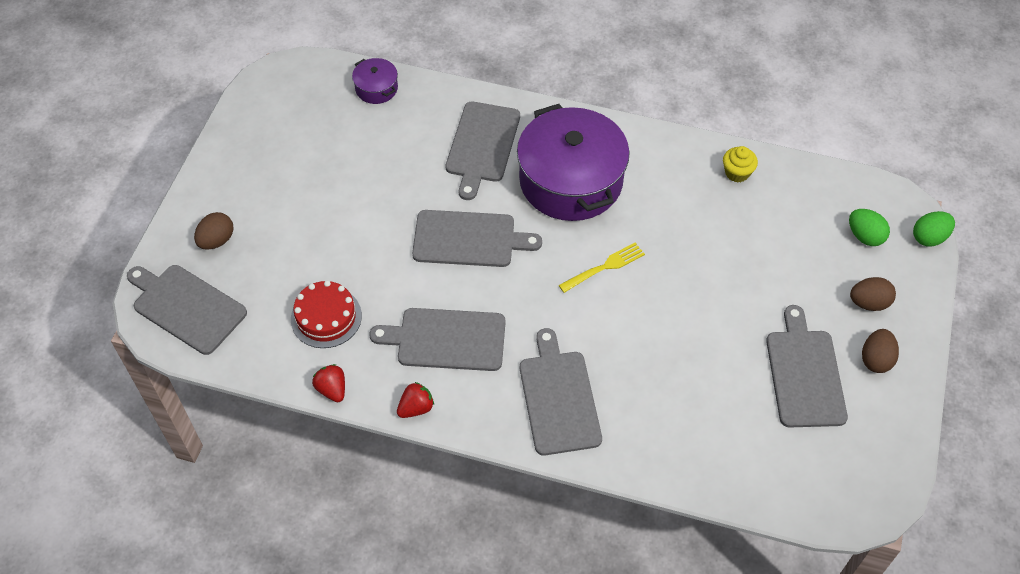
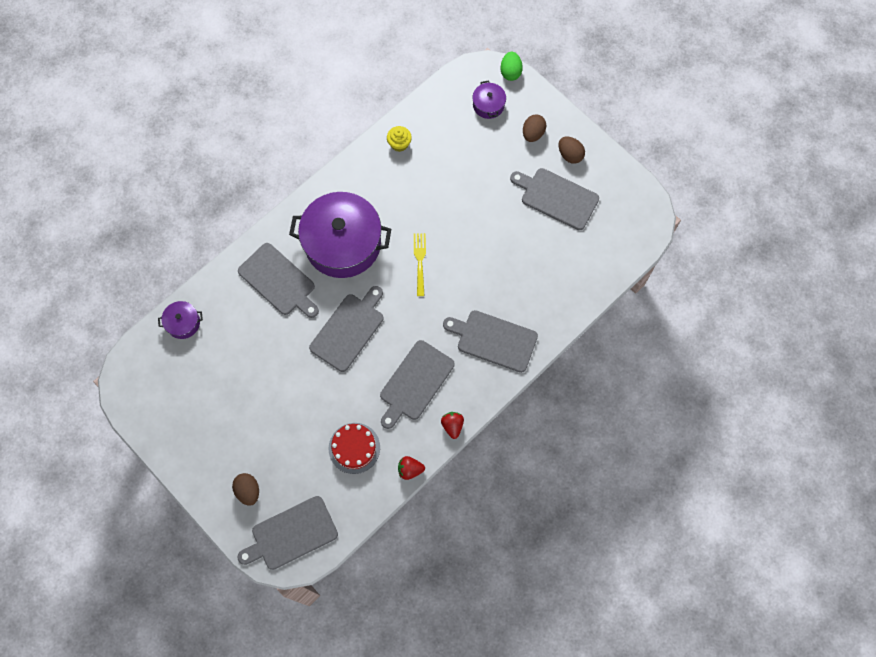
camera: 60 degrees left, 15 degrees up
green egg [849,209,890,246] -> purple pot [472,80,506,119]

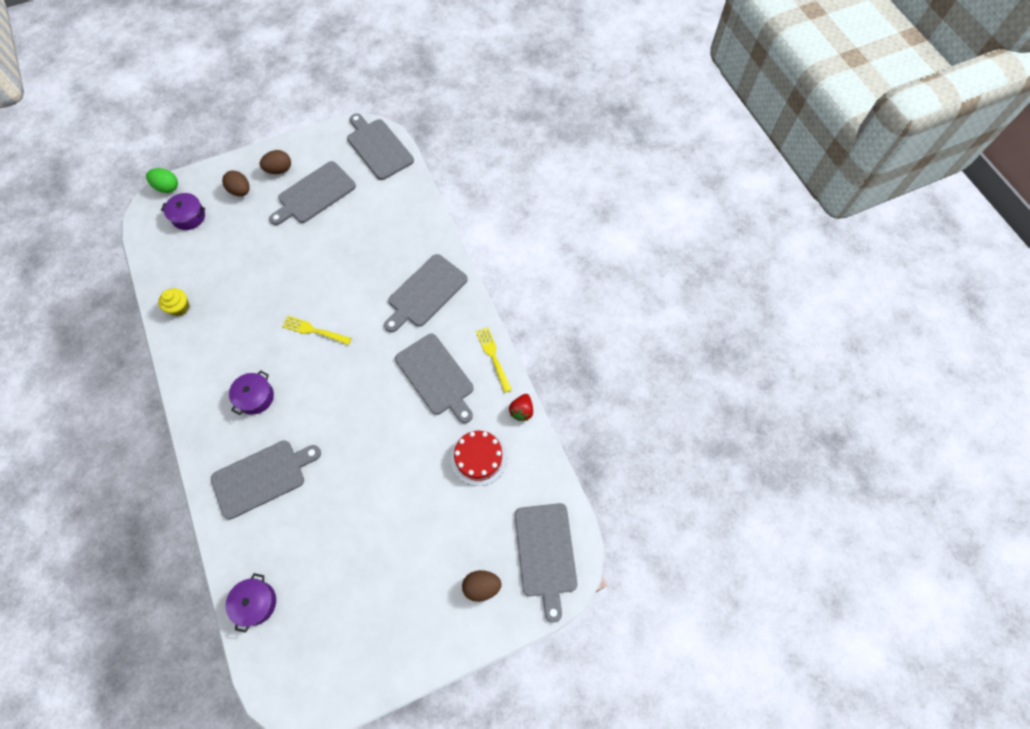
camera: 70 degrees left, 5 degrees down
purple pot [289,192,391,278] -> purple pot [229,370,274,415], size x0.44
grey cutting board [309,286,383,372] -> grey cutting board moved to [347,113,414,180]
red strawberry [441,412,464,439] -> yellow fork [476,327,512,393]

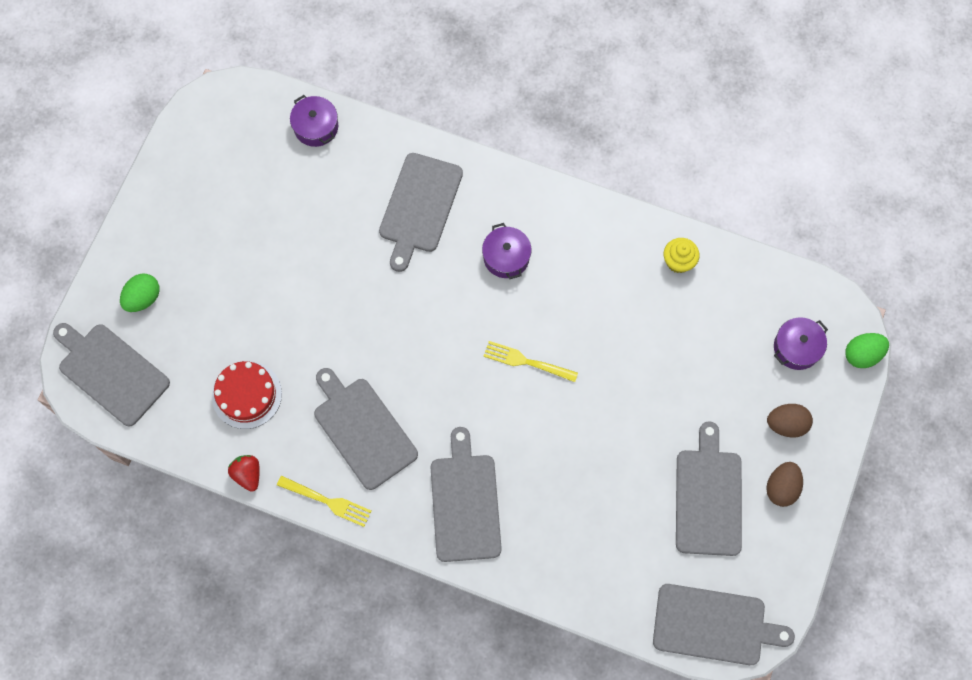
camera: 135 degrees right, 5 degrees up
yellow fork [282,316,352,345] -> yellow fork turned 135 degrees counterclockwise [483,341,578,382]
grey cutting board [395,334,474,423] -> grey cutting board turned 45 degrees clockwise [314,368,418,490]
brown egg [462,570,502,602] -> green egg [120,274,160,312]

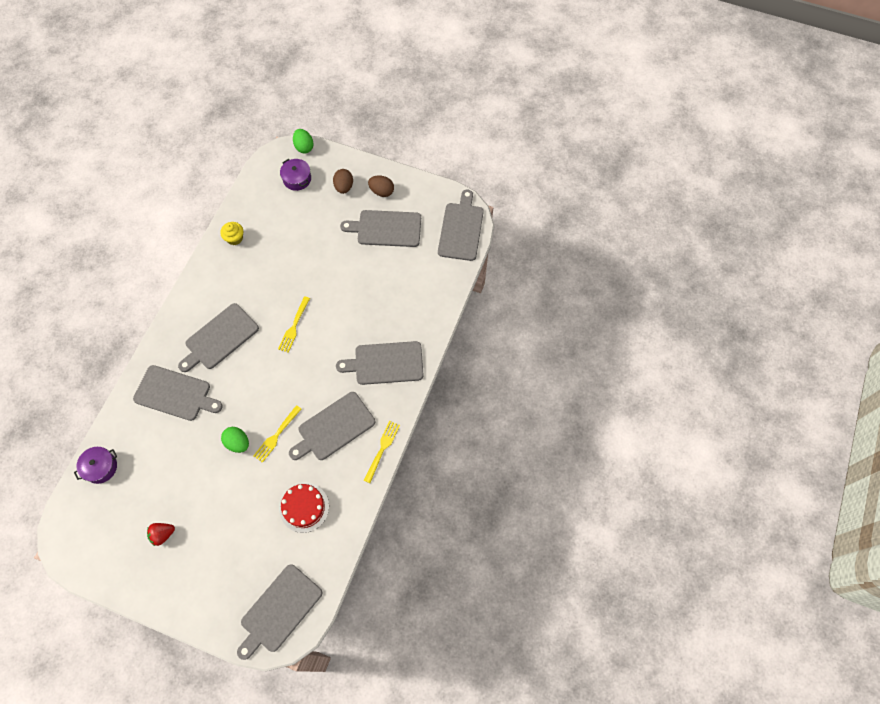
camera: 90 degrees left, 5 degrees down
green egg [120,274,160,312] -> green egg moved to [221,427,249,453]
red strawberry [228,455,260,492] -> red strawberry moved to [147,523,175,546]
purple pot [482,223,531,279] -> grey cutting board [178,303,259,372]
none -> yellow fork [253,405,302,463]

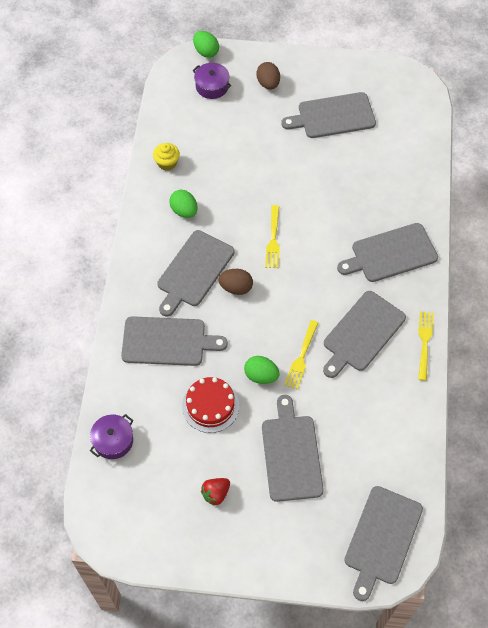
camera: 15 degrees left, 5 degrees down
red cake [279,483,329,533] -> red cake moved to [182,377,239,433]
brown egg [368,175,394,197] -> brown egg moved to [218,269,253,295]
grey cutting board [438,190,484,261] -> grey cutting board moved to [262,395,324,502]
none -> green egg [169,190,198,218]

